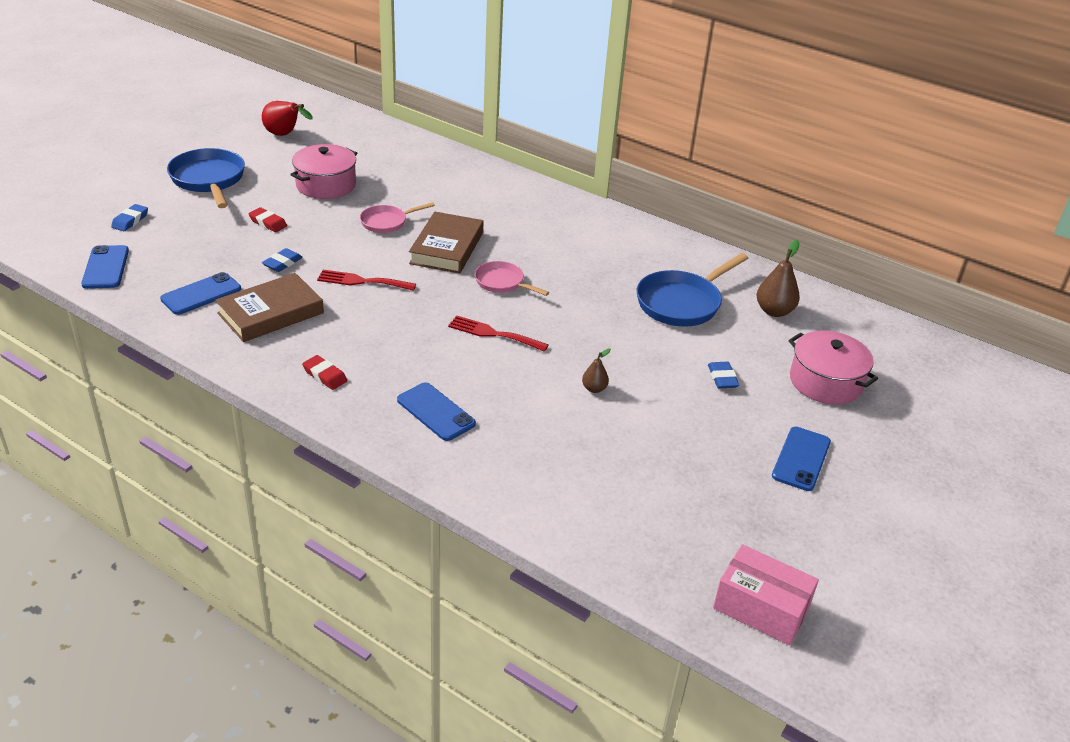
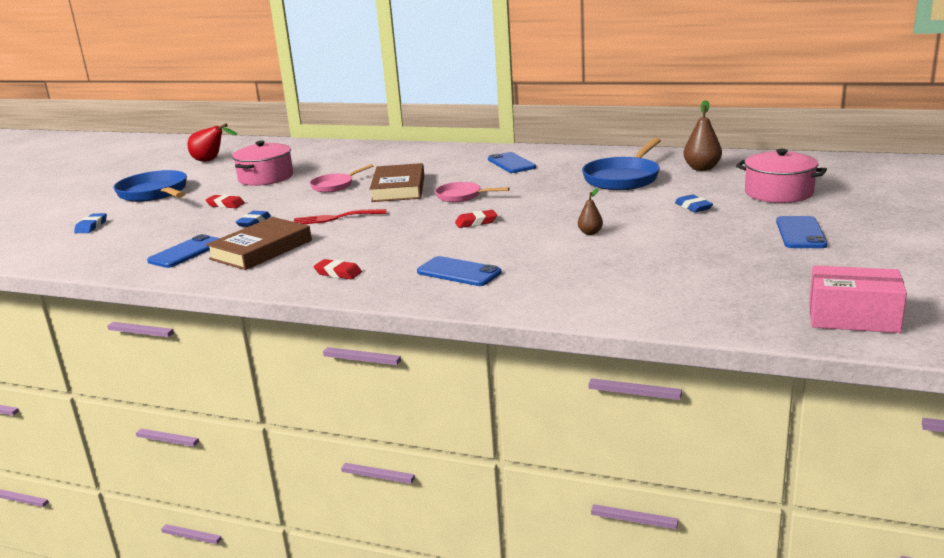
camera: 10 degrees left, 15 degrees down
blue phone [81,245,129,289] -> blue phone moved to [488,152,536,173]
red fork [448,315,549,352] -> red eraser [455,210,497,228]

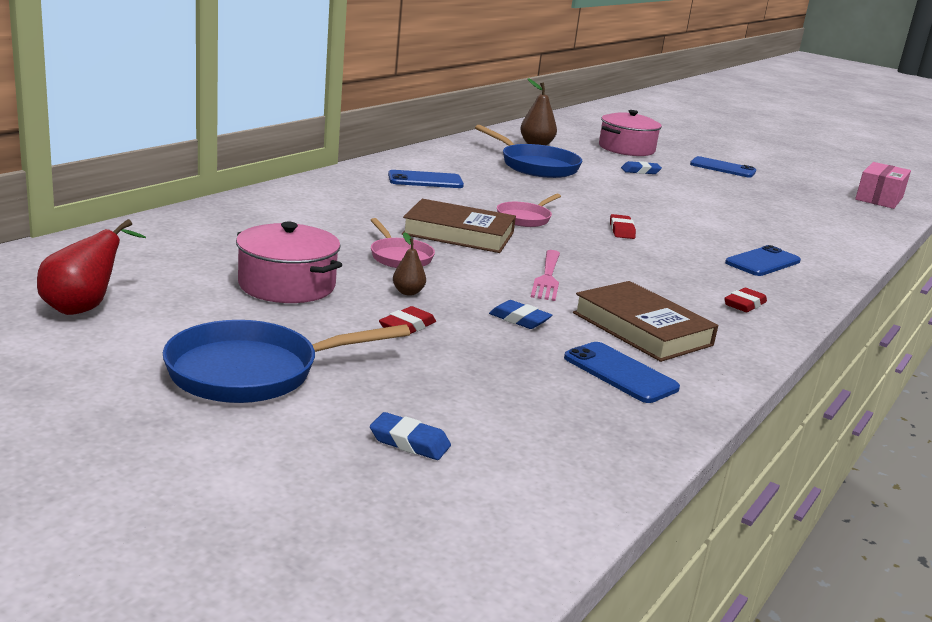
camera: 80 degrees left, 0 degrees up
red fork [294,209,386,224] -> pink fork [531,250,560,301]
brown pear [578,188,603,235] -> brown pear moved to [393,232,426,296]

